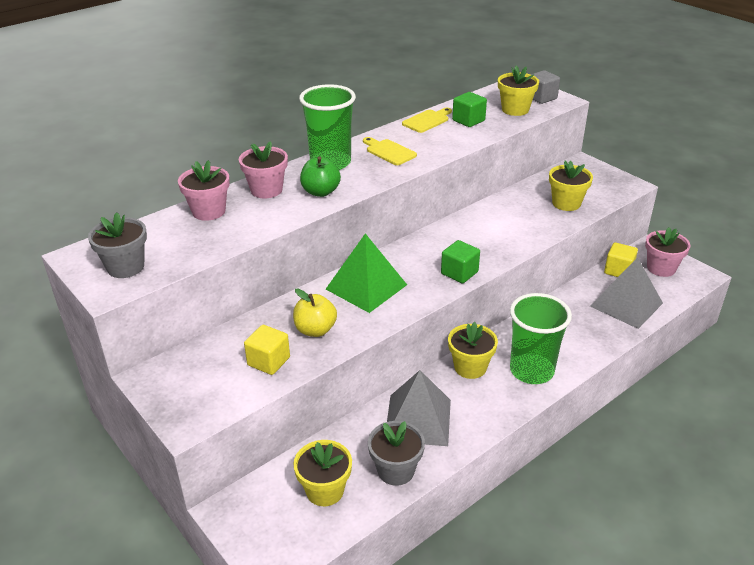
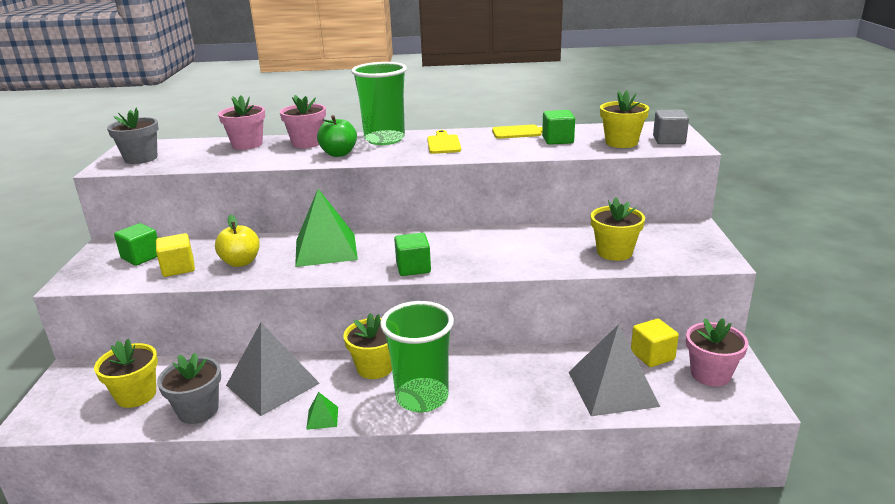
camera: 40 degrees right, 10 degrees down
none -> green cube [114,223,158,266]
none -> green pyramid [306,392,338,430]

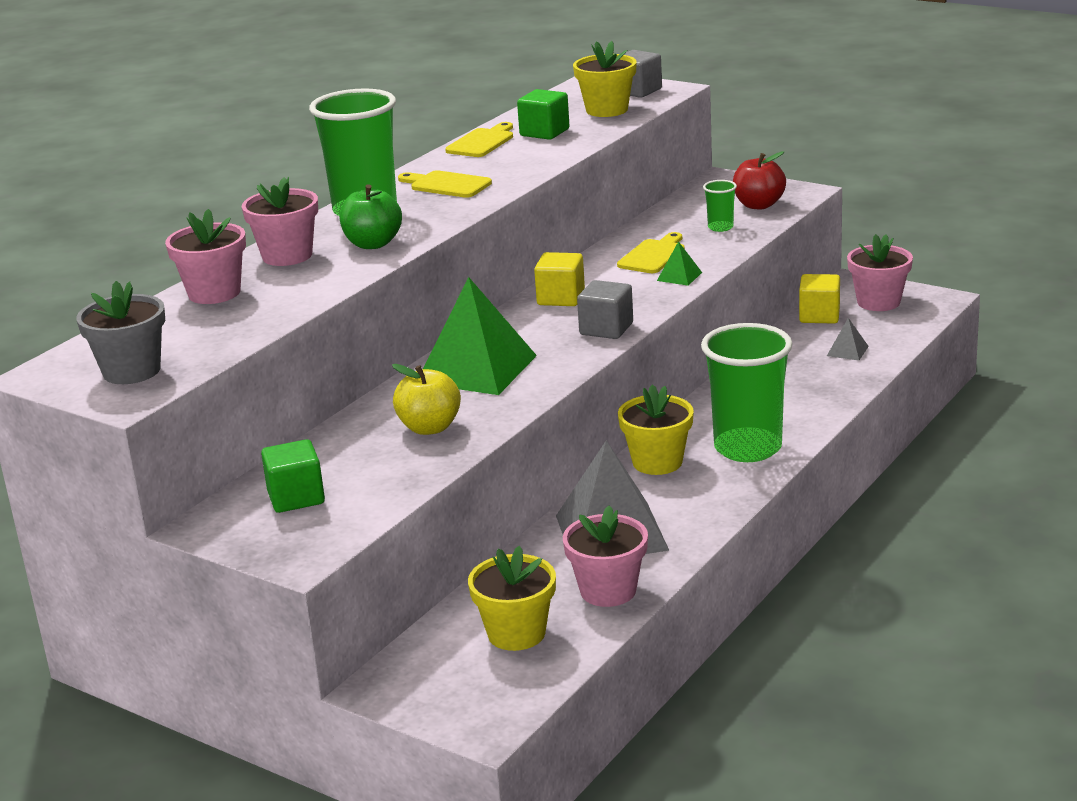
camera: 55 degrees left, 0 degrees up
yellow cube [156,233,195,277] -> yellow cube moved to [534,252,585,306]
grey flower pot [157,353,221,424] -> pink flower pot [563,506,648,607]
green pyramid [306,392,338,430] -> green pyramid moved to [657,241,702,286]
green cube [394,233,431,276] -> grey cube [577,280,633,339]
grey pyramid [569,324,660,416] -> grey pyramid [827,318,869,361], size x0.42
yellow flower pot [591,197,645,261] -> green cup [703,180,737,232]
none -> yellow cutting board [617,232,685,273]
none -> red apple [733,151,786,209]

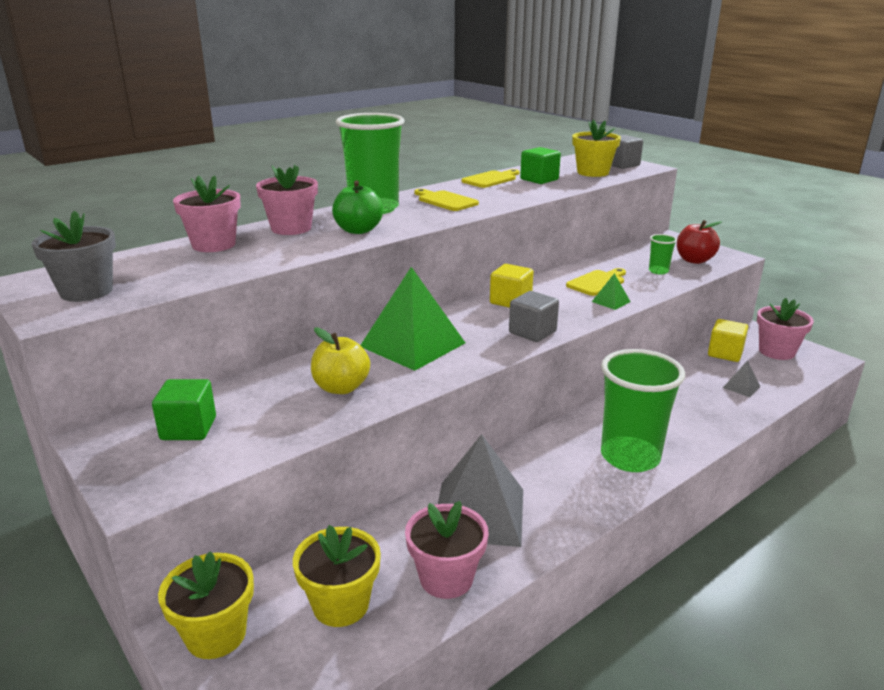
camera: 15 degrees right, 0 degrees up
yellow flower pot [618,384,694,475] -> yellow flower pot moved to [158,551,254,659]

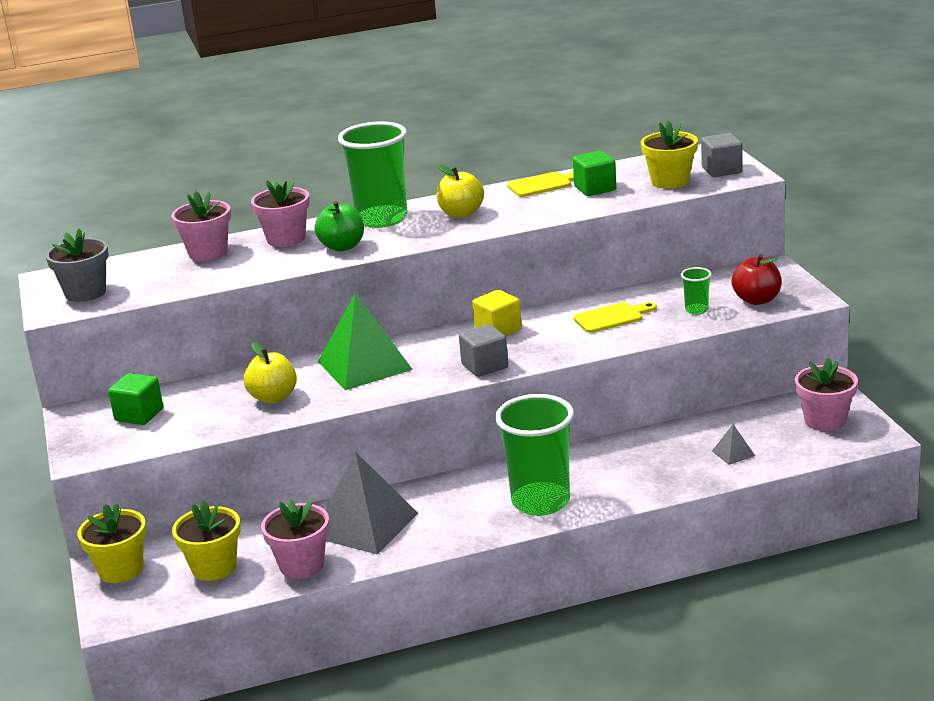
camera: 25 degrees right, 0 degrees up
yellow cutting board [414,189,479,211] -> yellow apple [437,165,484,218]
green pyramid [592,273,631,310] -> none
yellow cube [708,319,748,362] -> none

